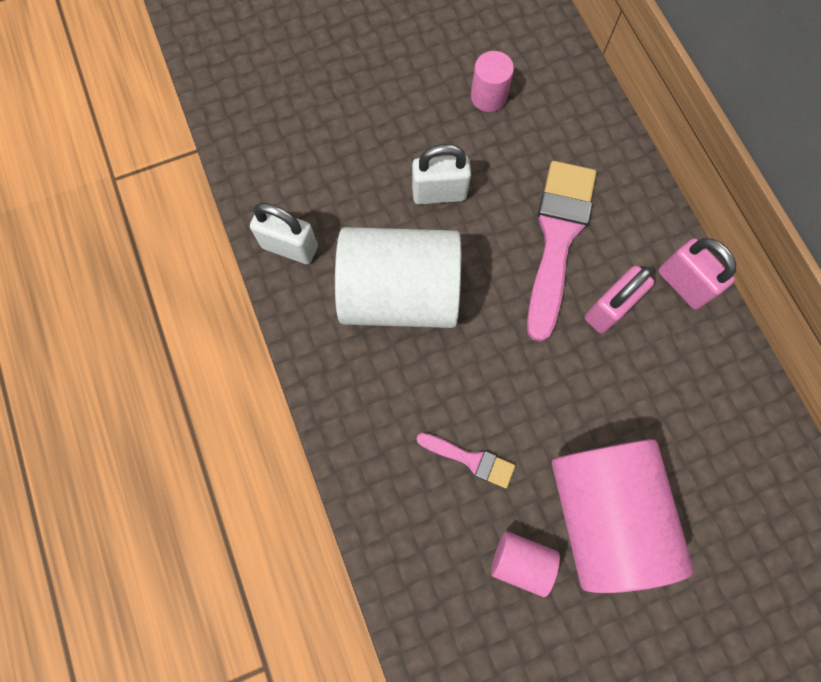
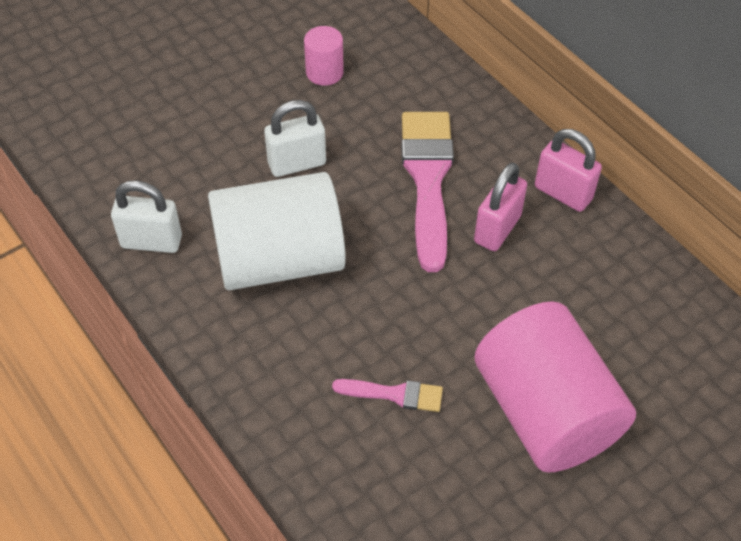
camera: 15 degrees left, 20 degrees down
pink cylinder [491,531,560,597] -> none

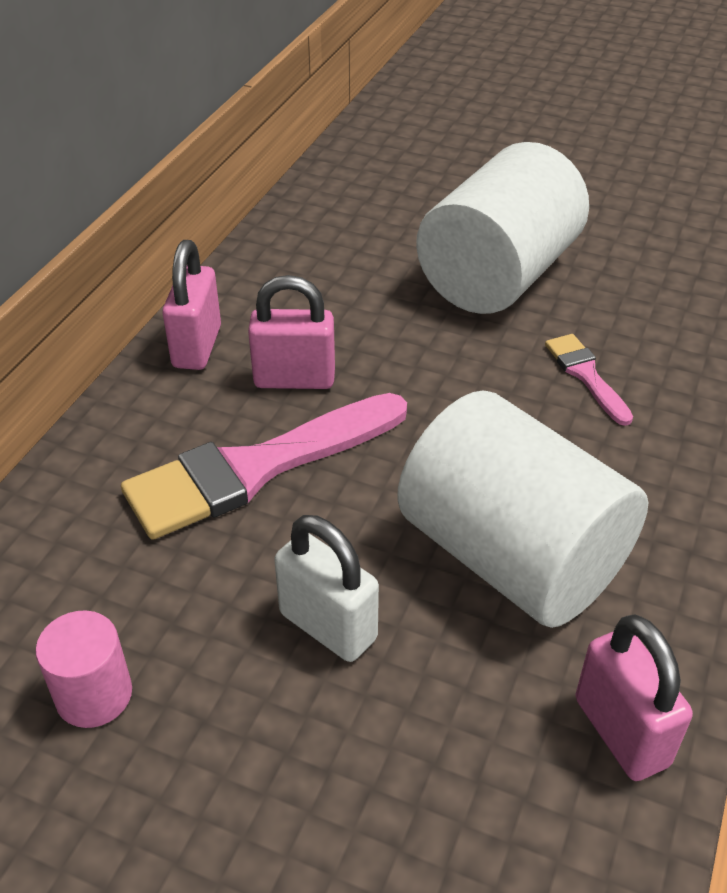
camera: 120 degrees left, 10 degrees down
white padlock [111,181,182,253] -> pink padlock [576,614,693,781]
pink cylinder [475,301,636,473] -> white cylinder [416,142,589,314]

